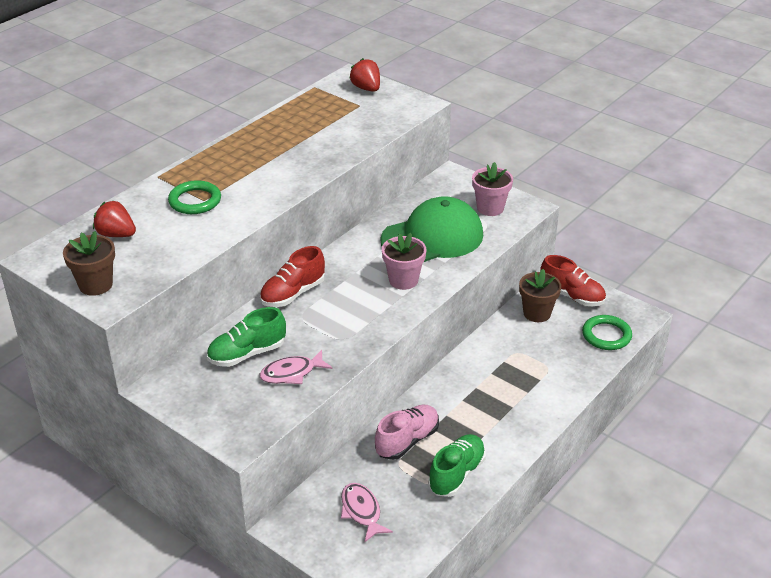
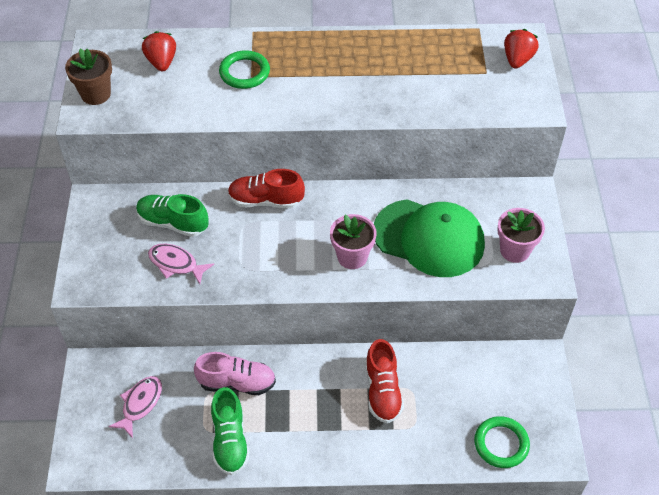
camera: 50 degrees right, 15 degrees up
green shoe [428,434,486,497] -> green shoe turned 90 degrees clockwise [211,387,250,475]
brown flower pot [519,269,561,322] -> none
red shoe [540,255,606,306] -> red shoe moved to [365,339,404,423]

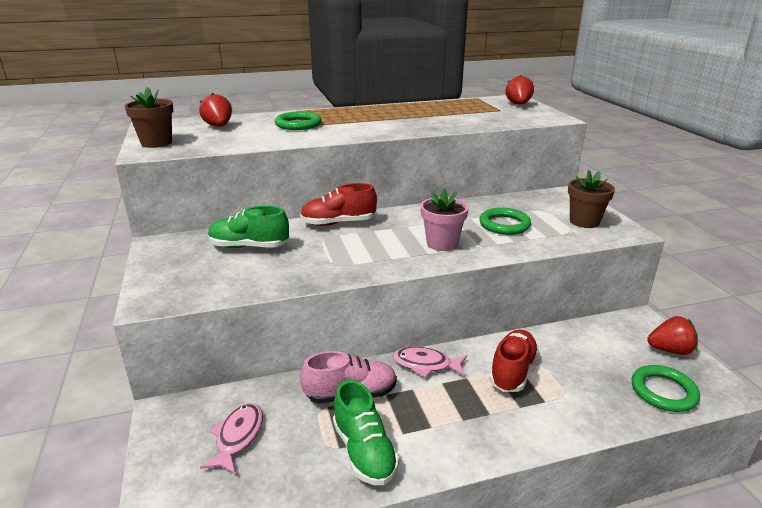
camera: 15 degrees left, 25 degrees down
pink fish [148,244,214,284] -> pink fish moved to [393,347,467,378]
red shoe [365,339,404,423] -> red shoe turned 135 degrees counterclockwise [489,329,539,392]
green cap [374,199,485,277] -> green ring [479,208,531,235]
pink flower pot [497,208,545,263] -> brown flower pot [568,170,615,228]
none -> red strawberry [647,316,698,355]

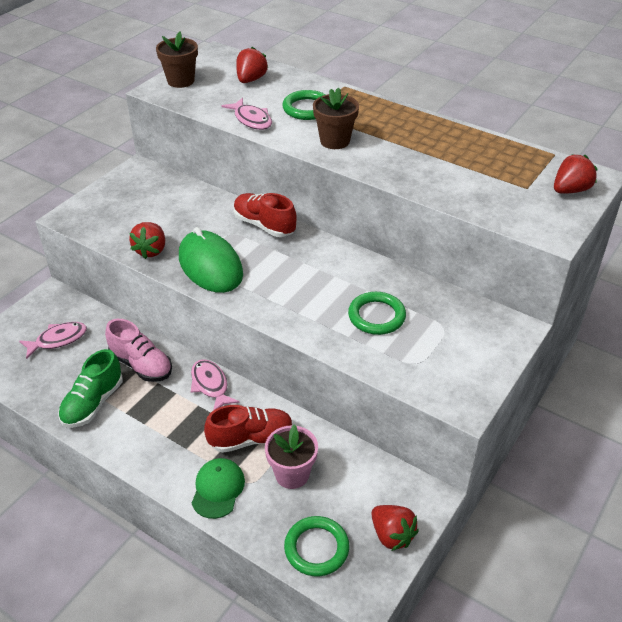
camera: 50 degrees right, 15 degrees up
green shoe [208,206,289,248] -> none
pink flower pot [421,188,469,251] -> pink flower pot moved to [265,424,318,489]
brown flower pot [568,170,615,228] -> brown flower pot moved to [313,88,359,149]
none -> red strawberry [129,222,165,259]
none -> green mouse [179,227,243,293]
none -> green cap [192,458,245,519]
none -> pink fish [221,98,272,130]

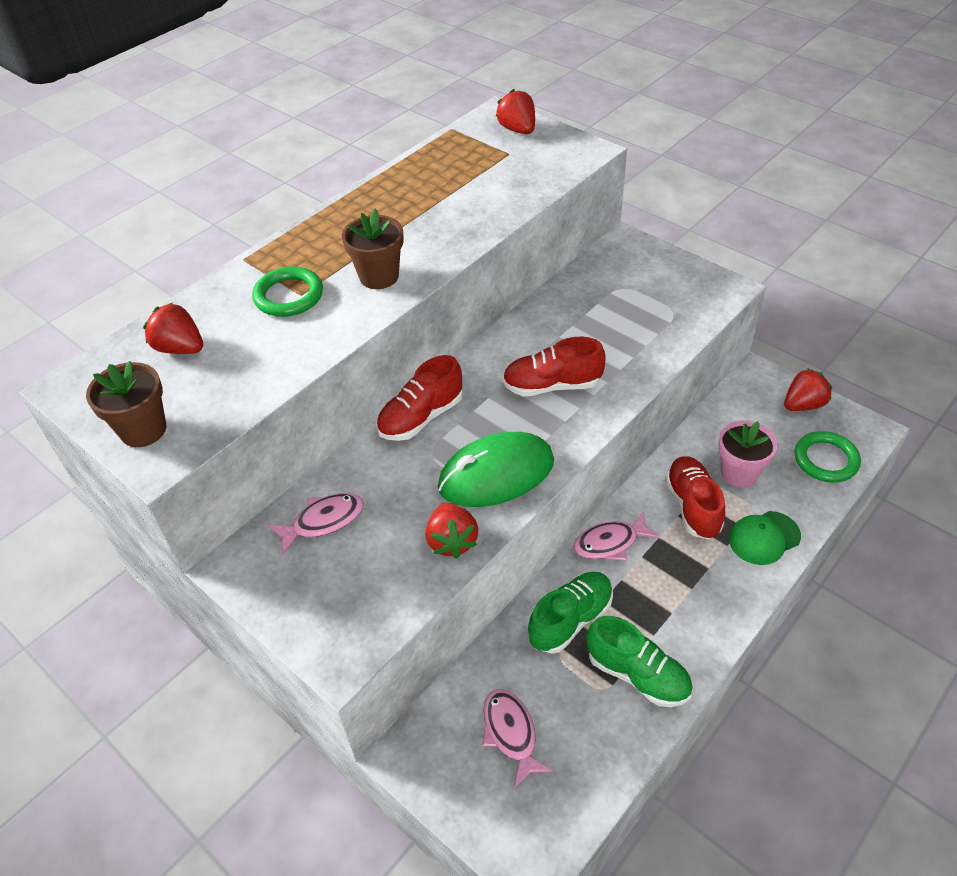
camera: 80 degrees left, 5 degrees up
pink shoe [105,319,172,382] -> green shoe [528,572,613,654]
red strawberry [129,222,165,259] -> red strawberry turned 60 degrees clockwise [426,503,478,559]
green cap [192,458,245,519] -> green cap turned 45 degrees counterclockwise [729,511,801,565]
pink fish [221,98,272,130] -> pink fish moved to [268,493,364,555]
green ring [348,292,406,335] -> none
none -> red shoe [503,337,606,396]

